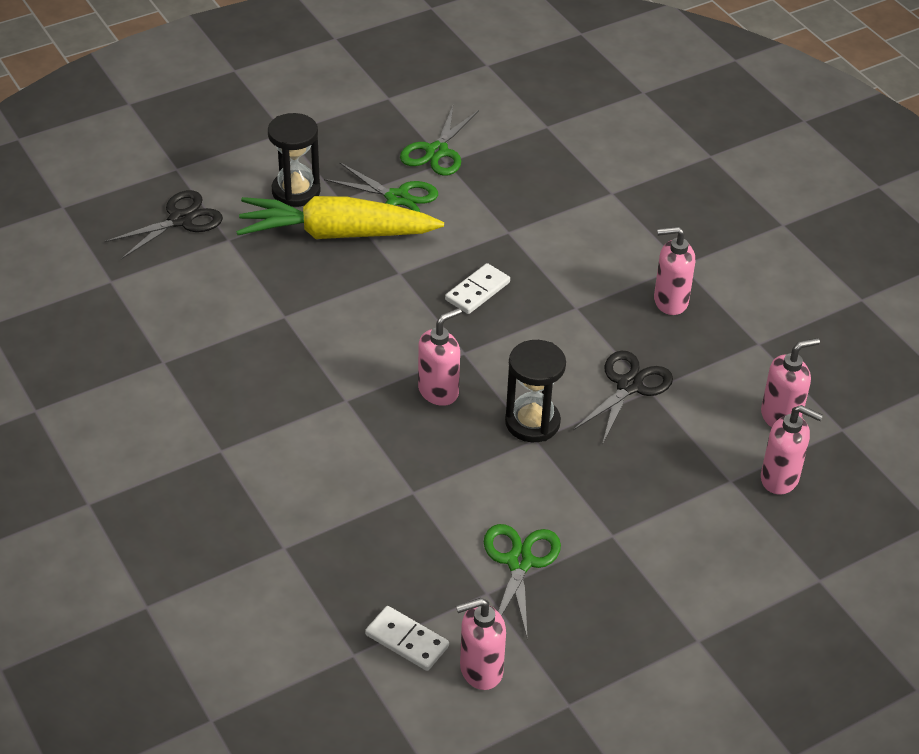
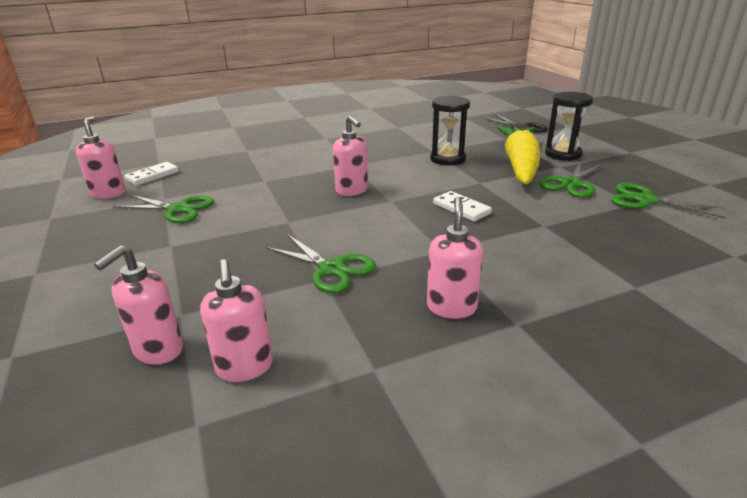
camera: 100 degrees right, 15 degrees down
black hourglass [505,340,566,442] -> black hourglass moved to [430,96,470,165]
black scissors [573,351,673,445] -> green scissors [265,234,376,293]

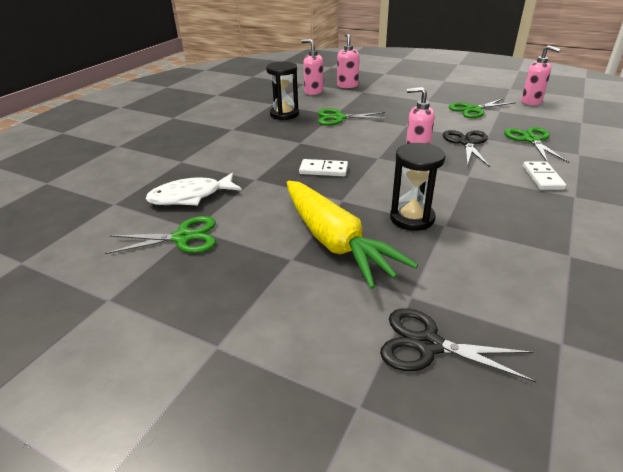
camera: 140 degrees right, 5 degrees up
white domino [124,162,179,186] -> white domino moved to [523,161,566,190]
pink soap dispenser [427,197,483,319] -> none
green scissors [539,161,603,198] -> green scissors moved to [504,127,569,163]
black hourglass [545,92,593,161] -> black hourglass moved to [266,62,299,120]
none -> white fish [145,172,242,205]
none -> black scissors [443,130,490,167]

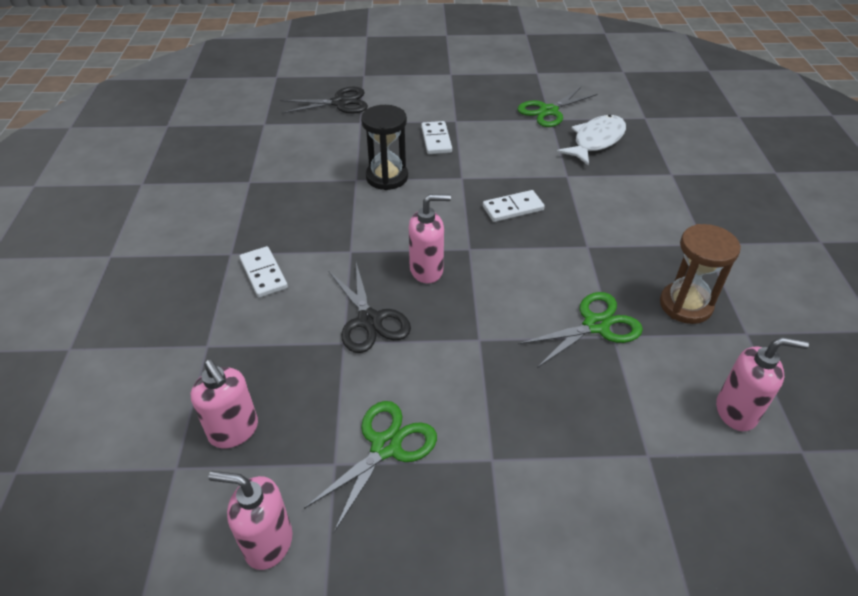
camera: 150 degrees right, 10 degrees up
black hourglass [266,62,299,120] -> brown hourglass [660,224,741,324]
yellow carrot [287,181,418,289] -> white domino [421,121,452,154]
pink soap dispenser [337,33,359,88] -> pink soap dispenser moved to [191,360,258,448]
green scissors [504,127,569,163] -> none

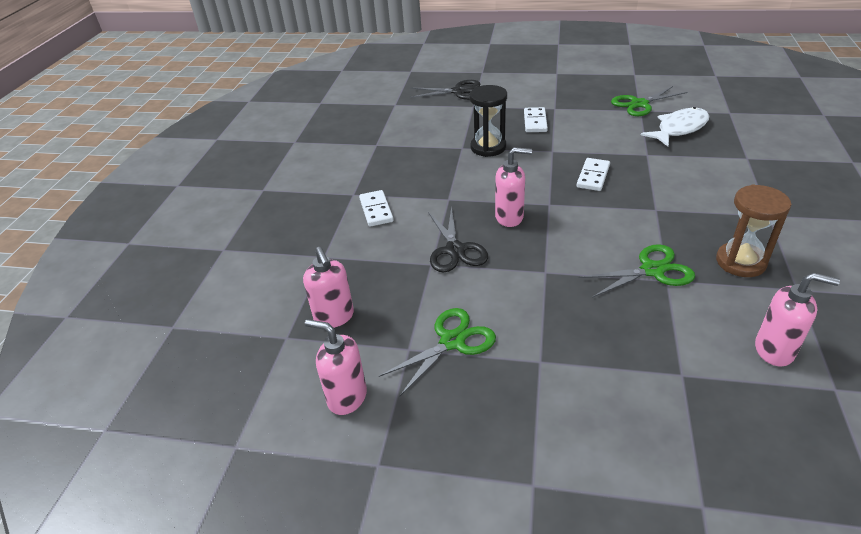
camera: 15 degrees right, 5 degrees down
white domino [483,190,545,222] -> white domino turned 60 degrees counterclockwise [576,158,610,191]

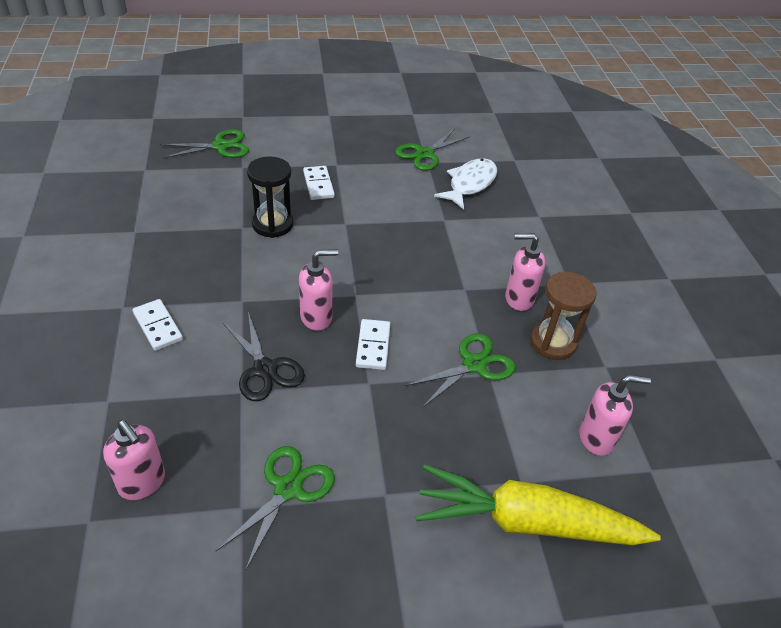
camera: 25 degrees left, 5 degrees up
pink soap dispenser [305,319,367,415] -> pink soap dispenser moved to [505,233,546,311]
black scissors [410,80,481,100] -> green scissors [160,129,249,159]
white domino [576,158,610,191] -> white domino moved to [356,319,390,370]
none -> yellow carrot [416,464,661,545]

